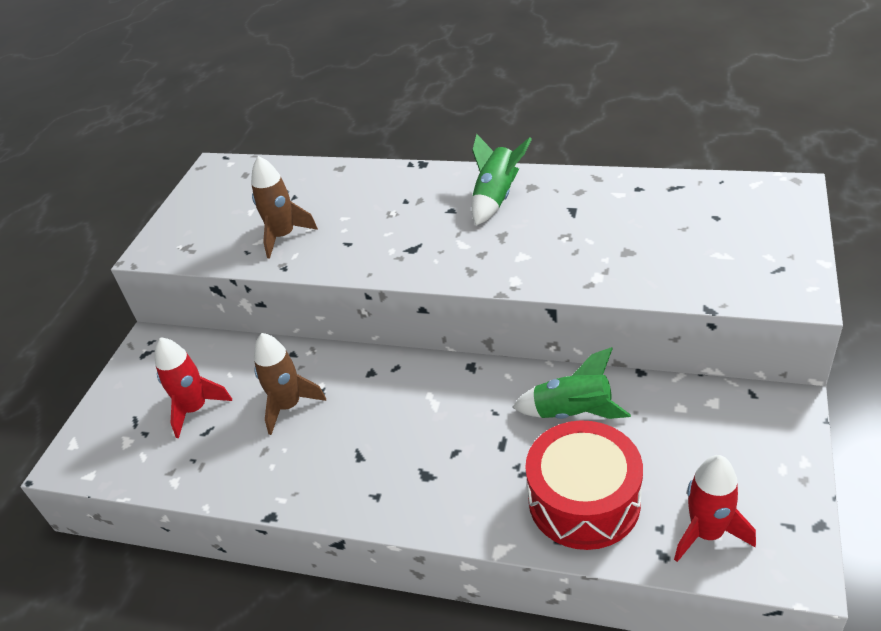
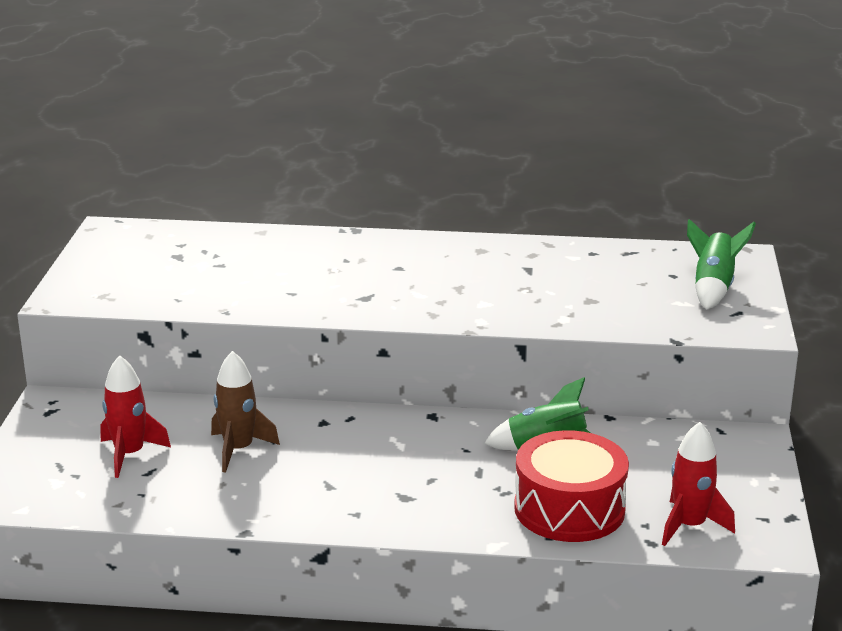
camera: 15 degrees left, 15 degrees down
brown rocket [251,156,318,259] -> none
green rocket [471,134,532,225] -> green rocket moved to [687,219,756,310]

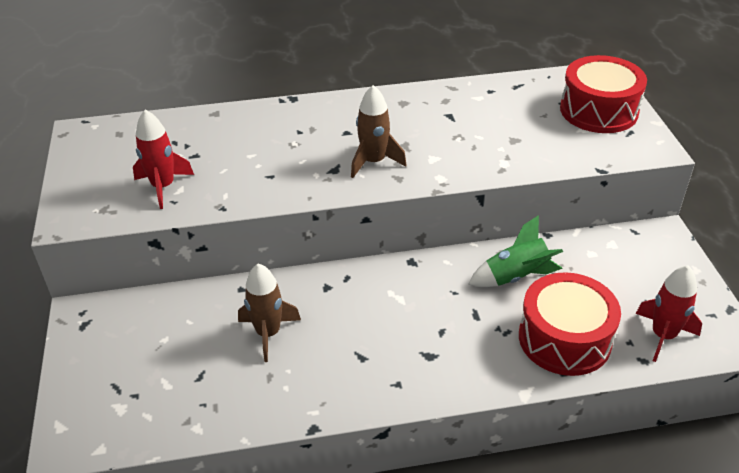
camera: 15 degrees left, 15 degrees up
red rocket [101,355,171,478] -> red rocket moved to [133,110,194,209]
green rocket [687,219,756,310] -> red drum [560,55,647,133]
none -> brown rocket [351,85,406,178]

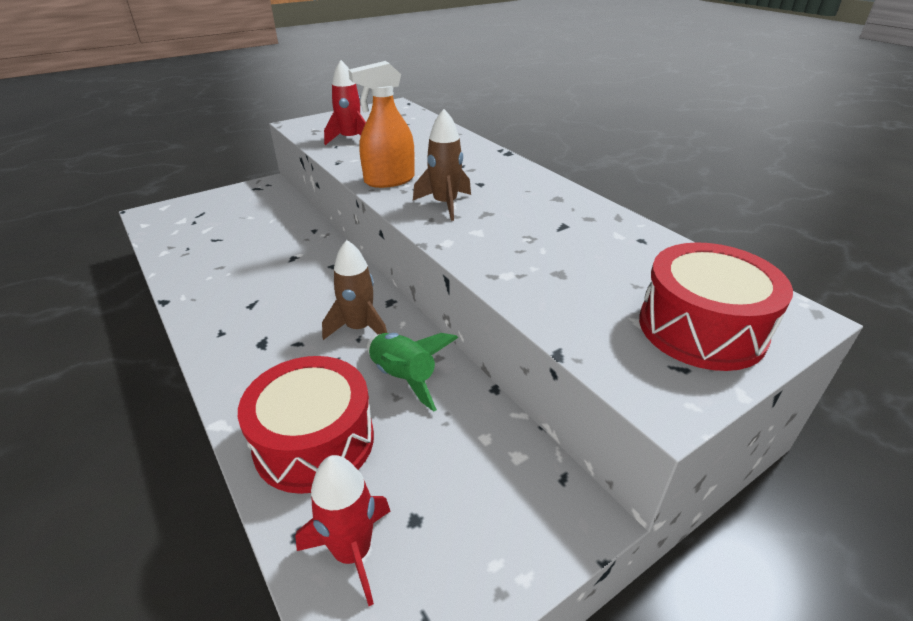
camera: 65 degrees right, 5 degrees down
brown rocket [238,263,301,362] -> brown rocket moved to [322,240,387,340]
none -> orange spray bottle [348,61,415,188]

